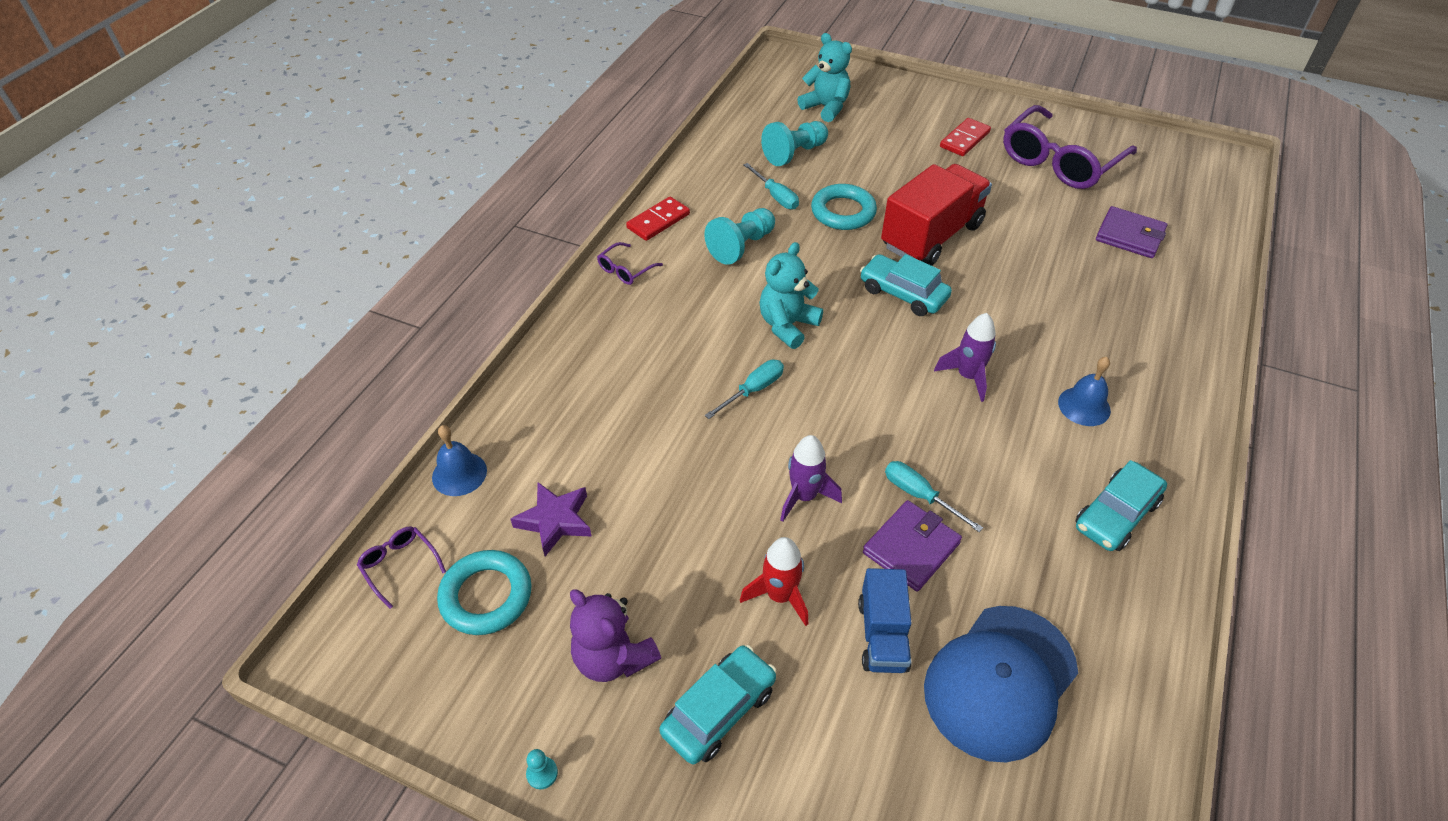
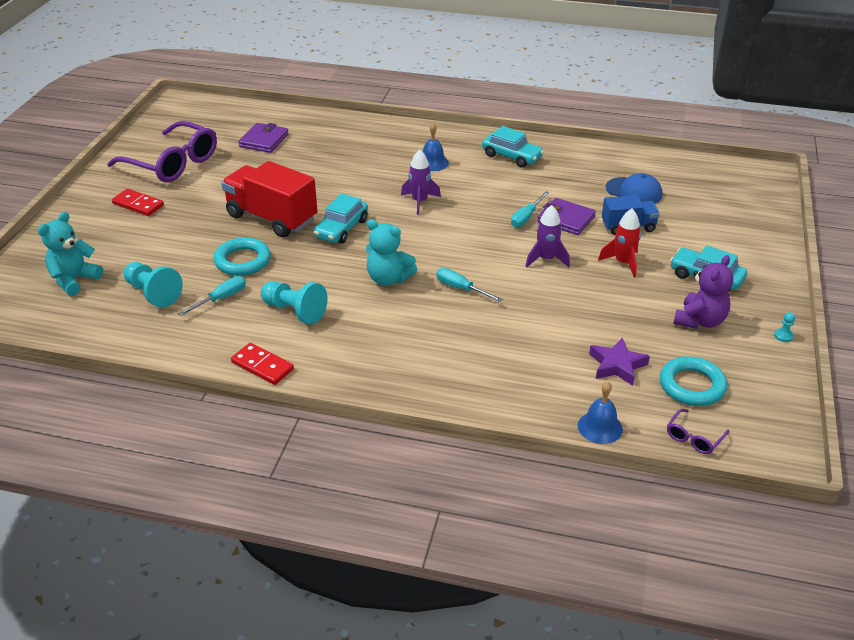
camera: 100 degrees left, 10 degrees down
purple glasses [597,242,663,285] -> none
blue cap [924,606,1078,762] -> blue cap [606,173,662,204], size x0.63

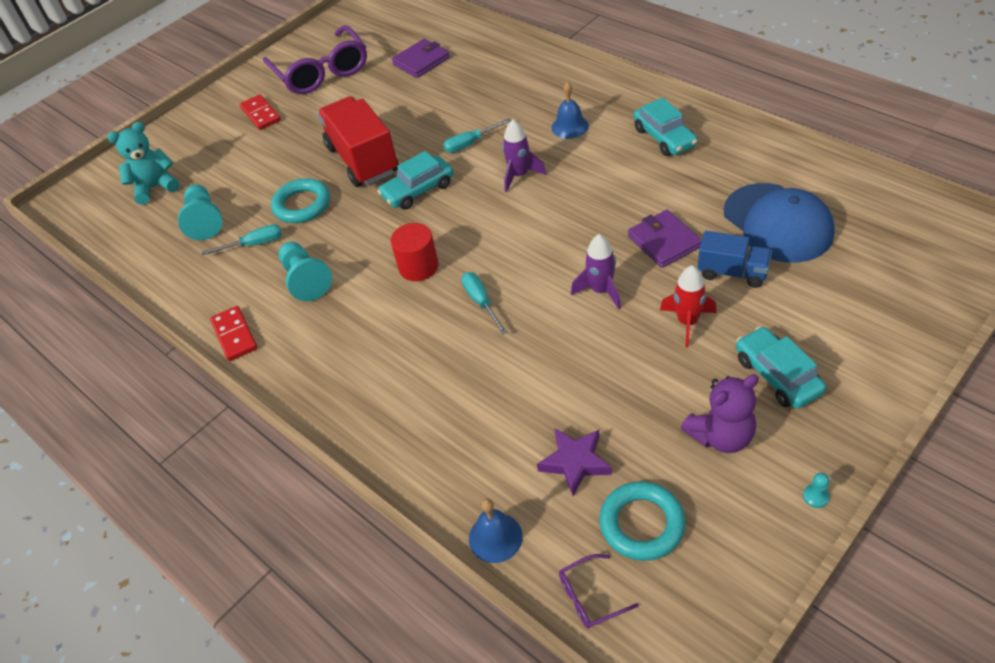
camera: 35 degrees right, 10 degrees up
turquoise teddy bear [366,219,417,286] -> red cylinder [391,223,439,281]
turquoise screwdriver [511,191,549,227] -> turquoise screwdriver moved to [443,118,511,153]
blue cap [606,173,662,204] -> blue cap [724,183,835,263], size x1.58

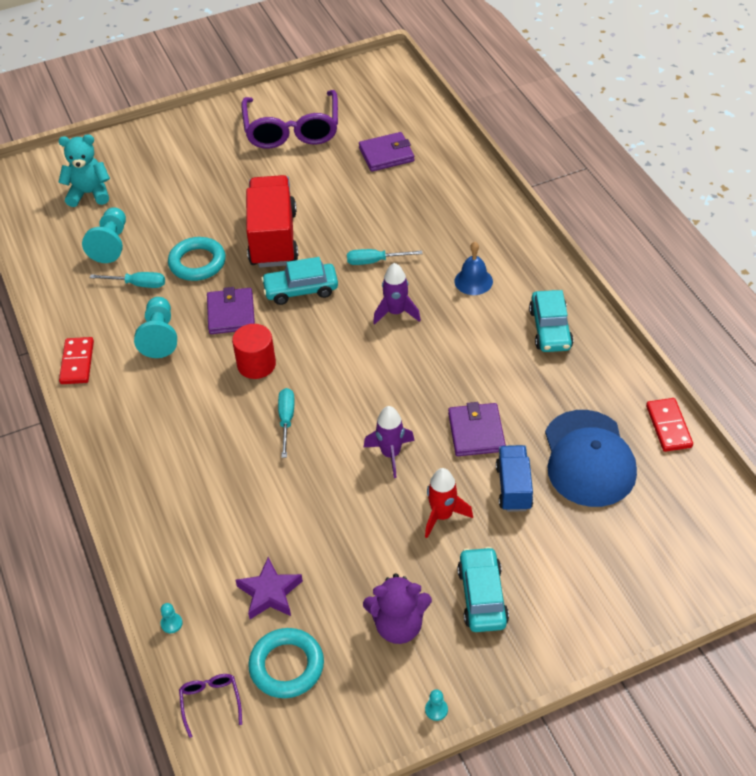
camera: 20 degrees right, 0 degrees up
red domino [239,94,281,130] -> red domino moved to [646,398,693,452]
blue bell [469,499,523,563] -> turquoise pawn [161,603,183,633]
purple glasses [559,554,639,629] -> purple glasses turned 75 degrees clockwise [179,674,242,738]
blue truck [698,231,772,288] -> blue truck turned 135 degrees counterclockwise [496,445,533,512]
none -> purple wallet [207,287,255,334]

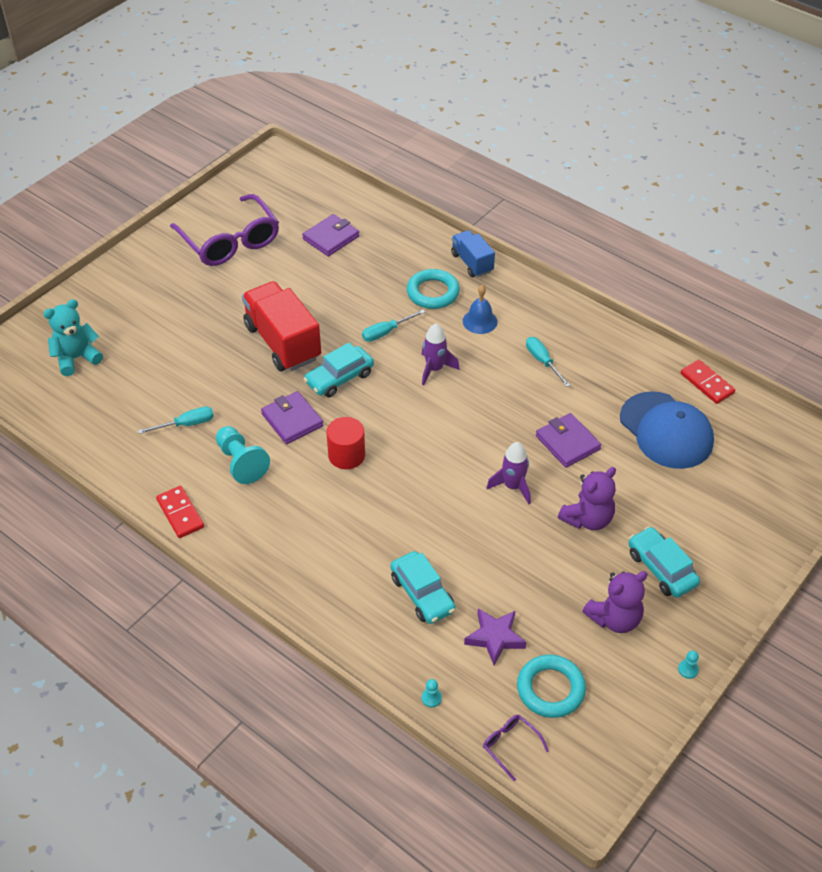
camera: 30 degrees left, 0 degrees up
turquoise pawn [82,207,126,263] -> none
turquoise ring [168,237,226,281] -> turquoise ring moved to [407,269,460,309]
turquoise screwdriver [278,388,295,458] -> turquoise screwdriver moved to [526,337,570,387]
red rocket [425,468,473,538] -> purple teddy bear [558,467,616,530]
blue truck [496,445,533,512] -> blue truck moved to [451,230,495,277]
turquoise car [529,290,574,352] -> turquoise car moved to [390,551,456,624]

